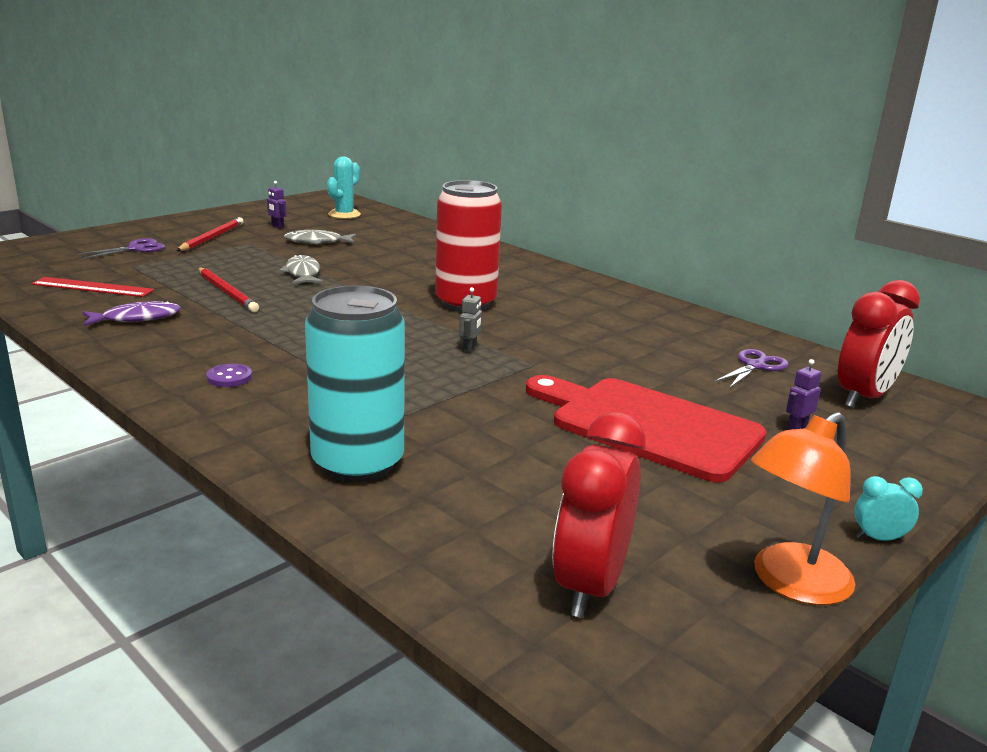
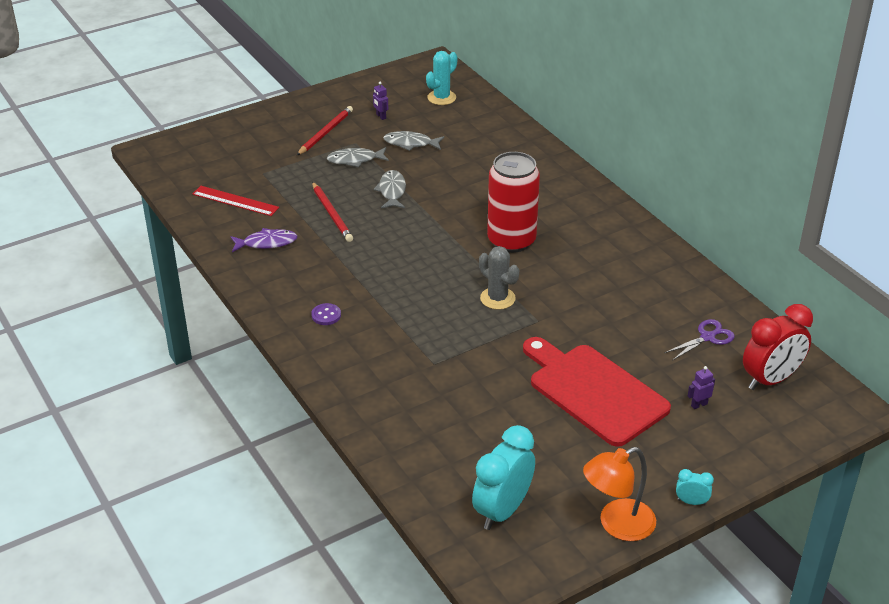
camera: 15 degrees right, 15 degrees up
purple scissors [77,238,165,259] -> none
turquoise can [305,285,405,482] -> none
grey robot [459,287,482,353] -> grey cactus [479,246,519,310]
red clock [552,412,646,618] -> turquoise clock [472,425,535,530]
none -> grey fish [327,147,389,167]

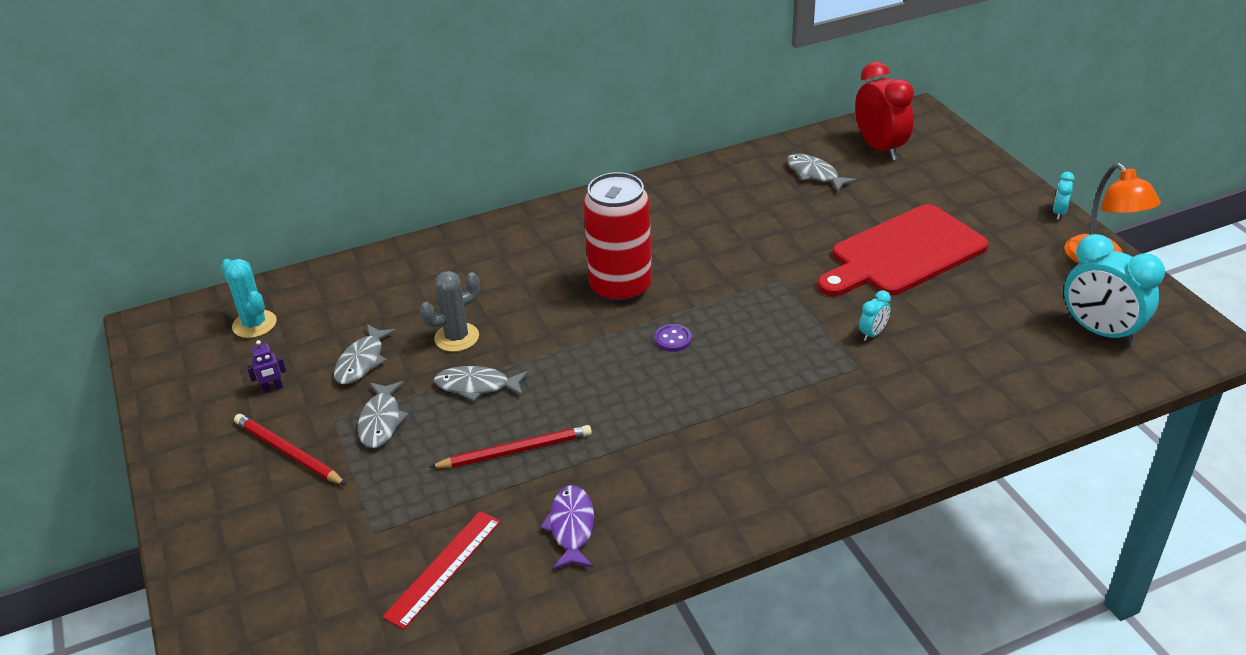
camera: 80 degrees left, 0 degrees up
purple button [311,303,341,325] -> purple button moved to [654,324,692,352]
grey cactus [479,246,519,310] -> grey cactus moved to [420,271,480,352]
purple scissors [664,319,735,361] -> grey fish [787,154,857,192]
purple robot [688,366,715,409] -> none
none -> turquoise clock [859,290,891,341]

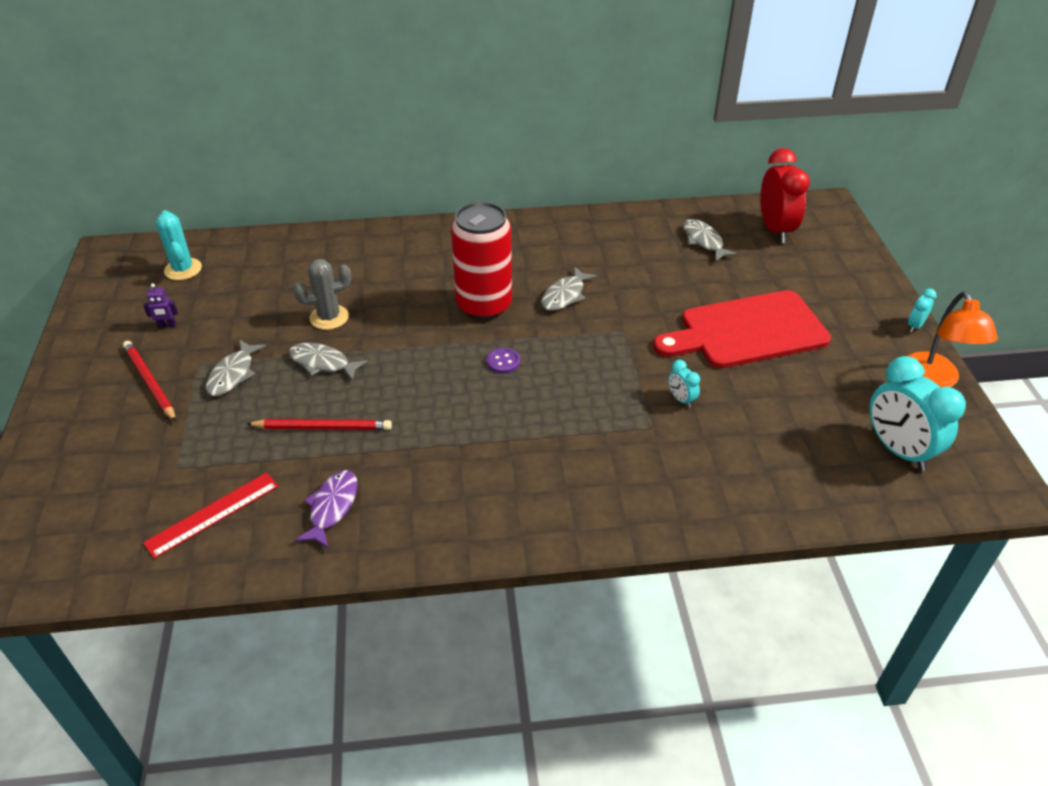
camera: 15 degrees right, 5 degrees up
grey fish [334,324,397,384] -> grey fish moved to [541,266,597,311]
turquoise clock [859,290,891,341] -> turquoise clock turned 90 degrees clockwise [668,360,700,408]

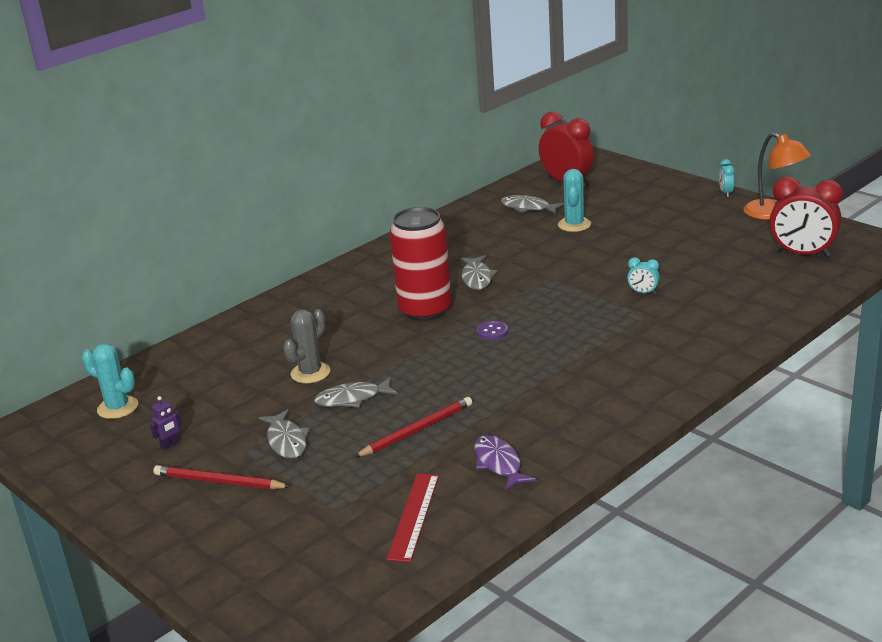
camera: 35 degrees left, 15 degrees down
red cutting board [653,290,831,368] -> none
turquoise clock [869,356,966,471] -> red clock [770,176,843,257]
none -> turquoise cactus [558,169,591,232]

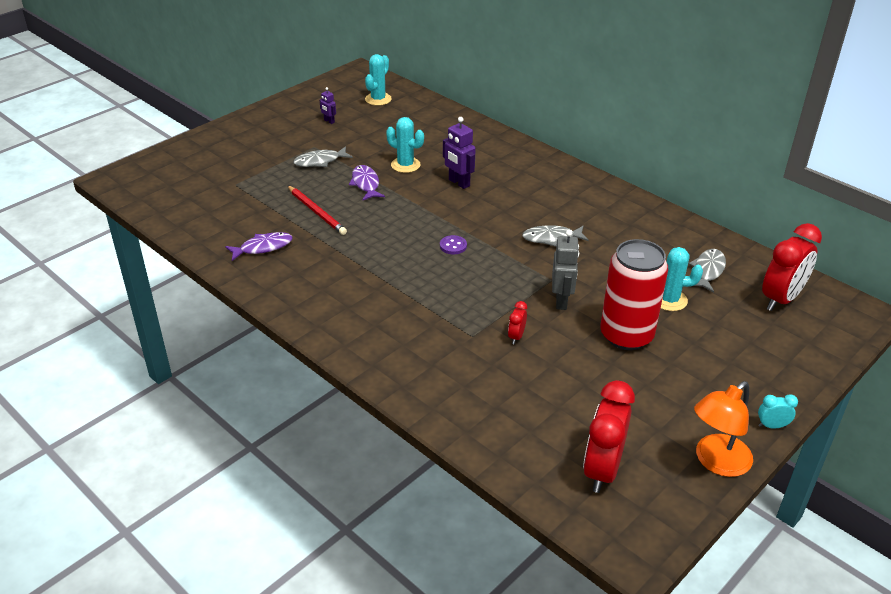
camera: 85 degrees right, 10 degrees up
red pencil [153,465,291,489] -> none
grey cactus [283,309,330,383] -> turquoise cactus [386,117,424,173]
grey fish [314,377,398,407] -> purple fish [349,165,385,200]
red ruler [387,474,439,562] -> none
red can [390,207,452,321] -> red can moved to [600,239,668,350]
turquoise clock [627,257,660,294] -> red clock [508,301,527,344]
none -> purple robot [443,117,476,189]
none -> grey robot [552,230,579,310]

